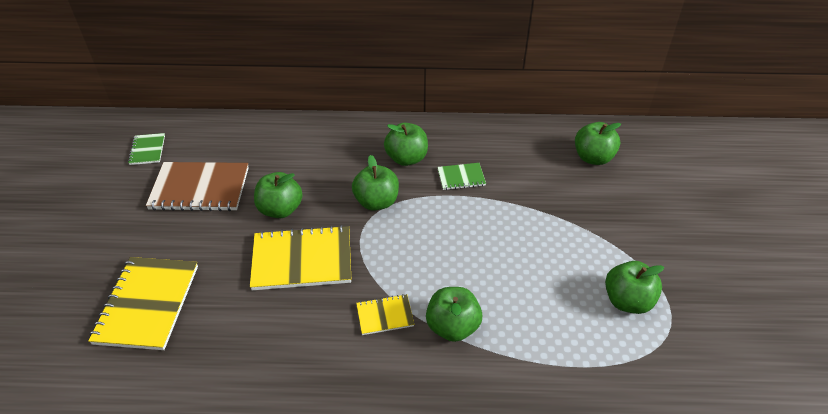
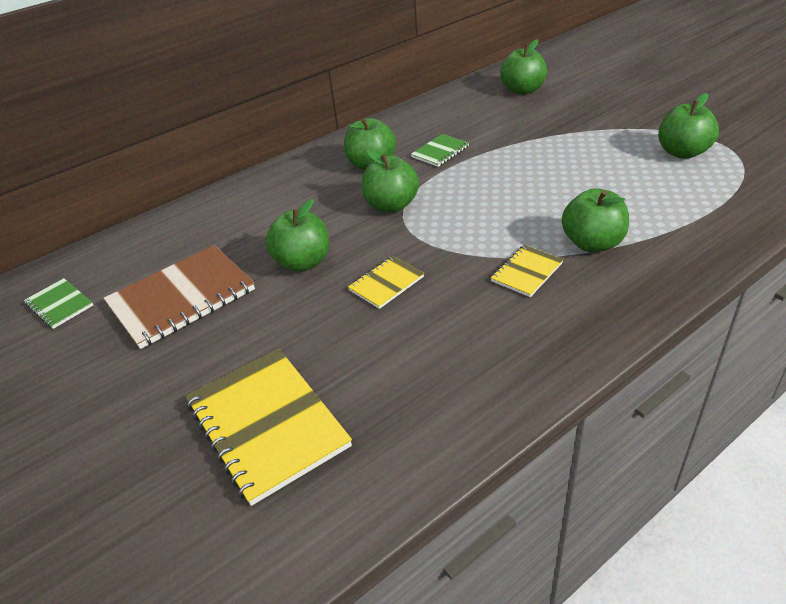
camera: 35 degrees left, 5 degrees down
yellow notebook [250,225,351,290] -> yellow notebook [348,256,424,309], size x0.50

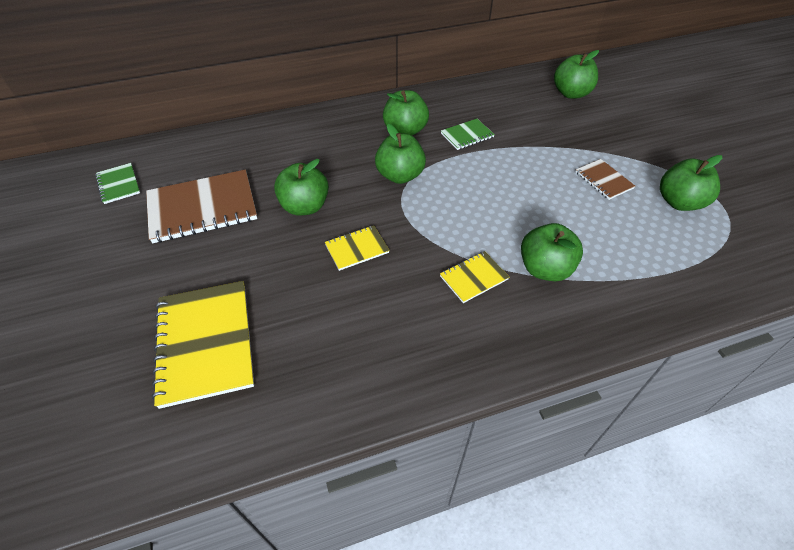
camera: 15 degrees right, 10 degrees up
none -> brown notebook [576,159,635,200]

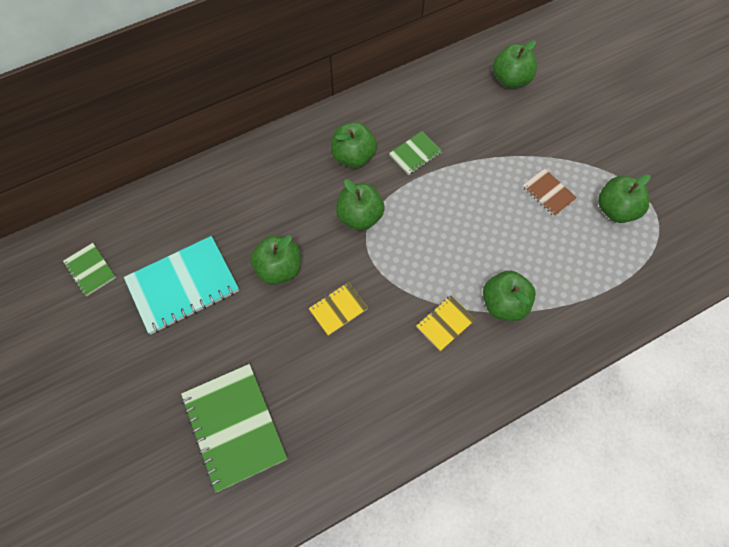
camera: 10 degrees left, 15 degrees up
brown notebook [146,169,257,243] -> turquoise notebook [124,236,239,334]
yellow notebook [152,281,254,409] -> green notebook [181,364,287,492]

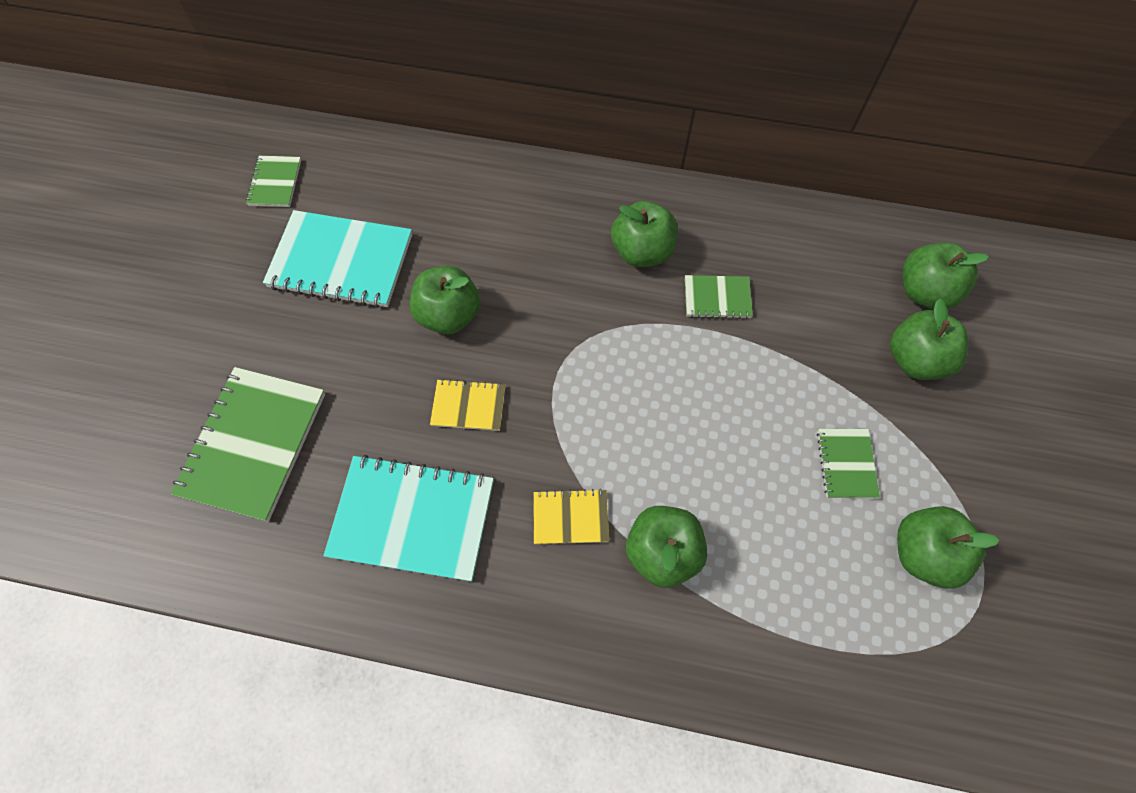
camera: 40 degrees right, 0 degrees up
green apple [336,179,385,231] -> green apple moved to [890,299,968,380]
brown notebook [522,168,577,217] -> green notebook [817,428,880,498]
none -> turquoise notebook [324,455,494,582]

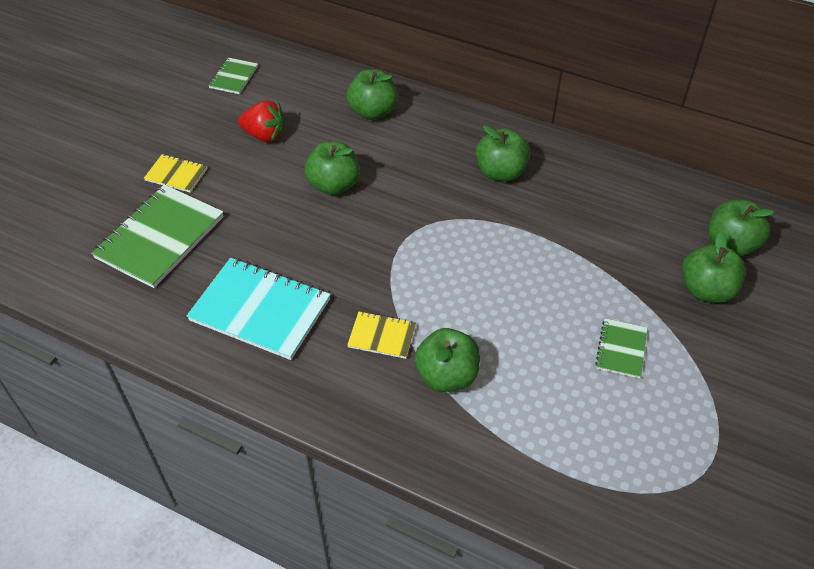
camera: 15 degrees right, 15 degrees down
turquoise notebook [263,210,412,308] -> red strawberry [238,100,286,142]
yellow notebook [430,379,505,431] -> yellow notebook moved to [144,154,208,193]
green notebook [685,275,753,319] -> none
green apple [897,506,999,589] -> green apple moved to [347,69,398,120]

